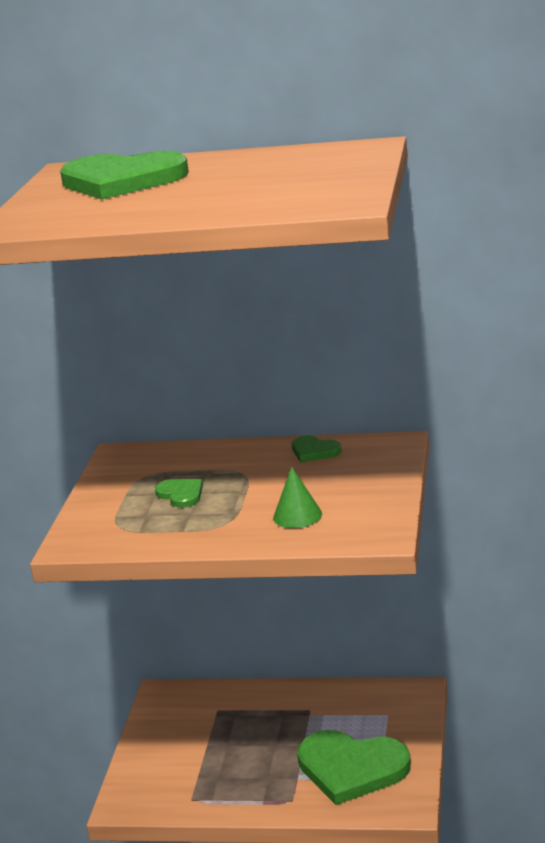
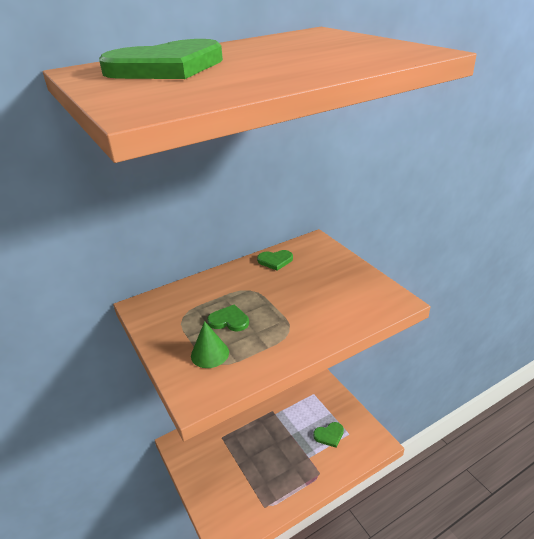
camera: 40 degrees left, 10 degrees up
green cone [273,466,322,528] -> green cone moved to [191,321,229,368]
green heart [297,730,411,805] -> green heart [313,422,344,448], size x0.46

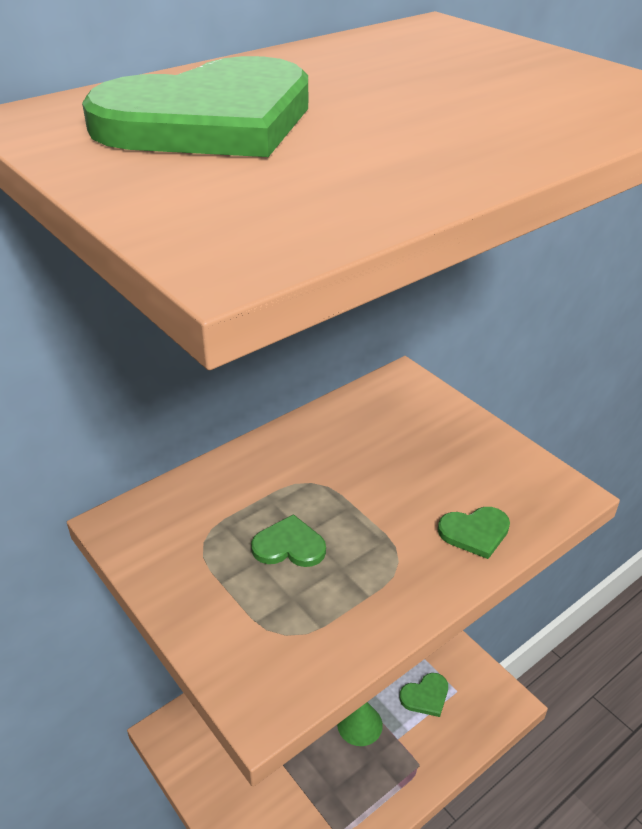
camera: 10 degrees left, 5 degrees up
green cone [191,321,229,368] -> green cone moved to [337,702,383,746]
green heart [257,250,293,271] -> green heart moved to [438,507,510,559]

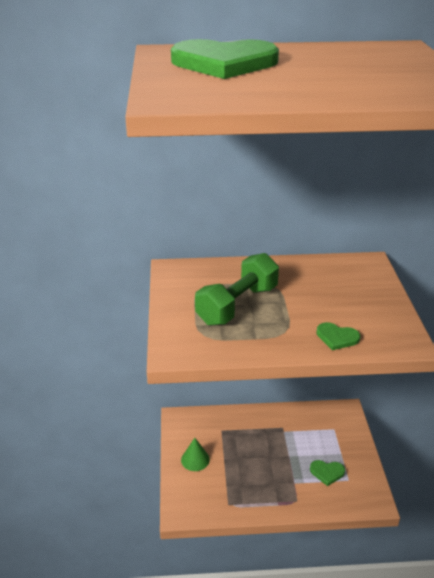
camera: 35 degrees right, 5 degrees down
green heart [251,514,326,567] -> green dumbbell [195,253,279,326]
green cone [337,702,383,746] -> green cone moved to [181,438,210,471]

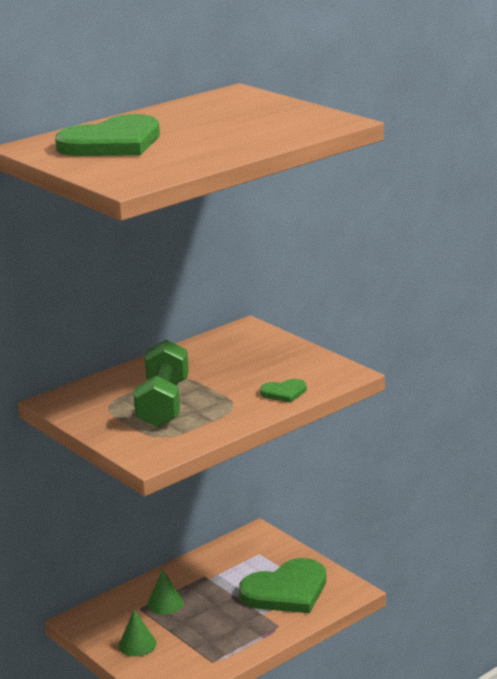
camera: 35 degrees left, 10 degrees down
green heart [310,460,345,486] -> green heart [239,558,326,613], size x2.17
none -> green cone [147,569,184,615]

